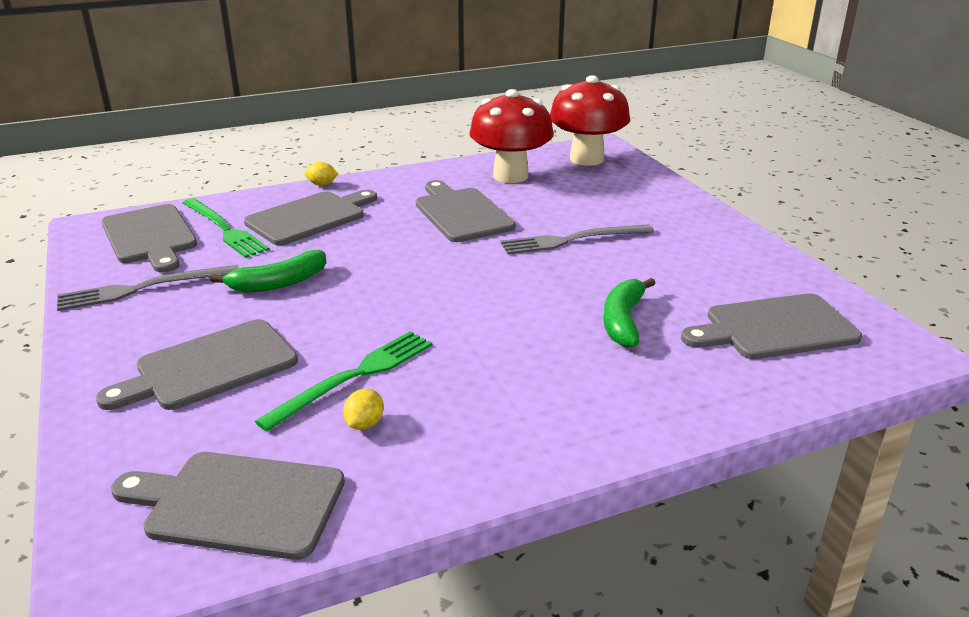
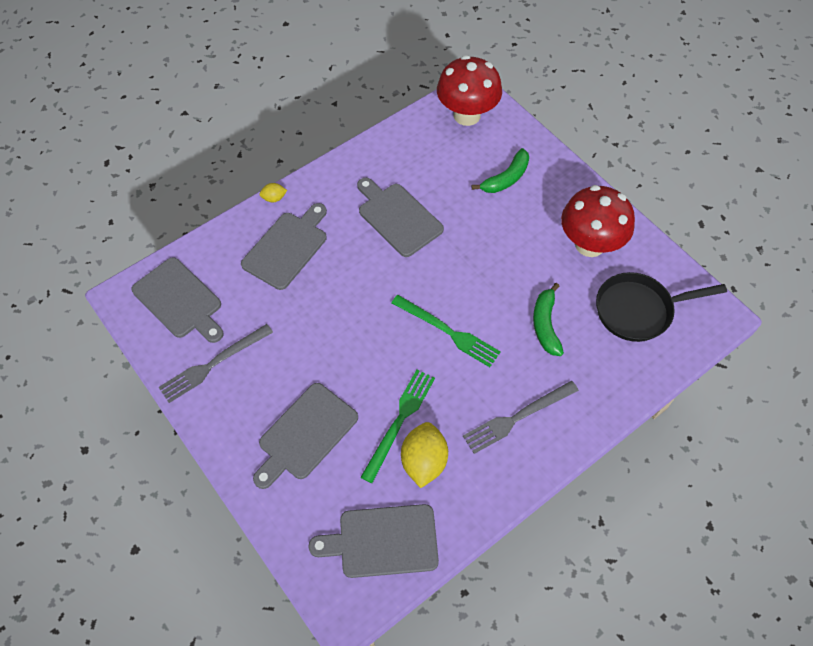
camera: 15 degrees left, 30 degrees up
green fork [183,198,270,258] -> green fork moved to [391,295,501,367]
green banana [210,250,326,293] -> green banana moved to [471,148,529,193]
yellow lemon [343,389,384,430] -> yellow lemon [401,422,448,488], size x2.04
red mushroom [469,89,554,183] -> red mushroom moved to [561,185,635,257]
grey fork [501,224,654,254] -> grey fork moved to [463,381,579,454]
grey cutting board [681,293,862,359] -> black pan [596,272,727,342]

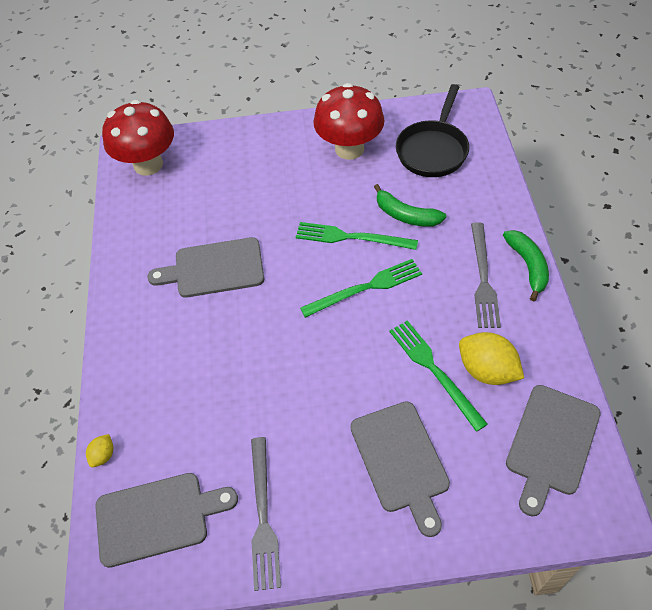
camera: 55 degrees left, 5 degrees down
grey cutting board [241,203,327,290] -> none
yellow lemon [259,183,287,202] -> yellow lemon moved to [86,434,113,467]
green banana [471,148,529,193] -> green banana moved to [503,230,549,301]
none -> green fork [296,222,418,250]

